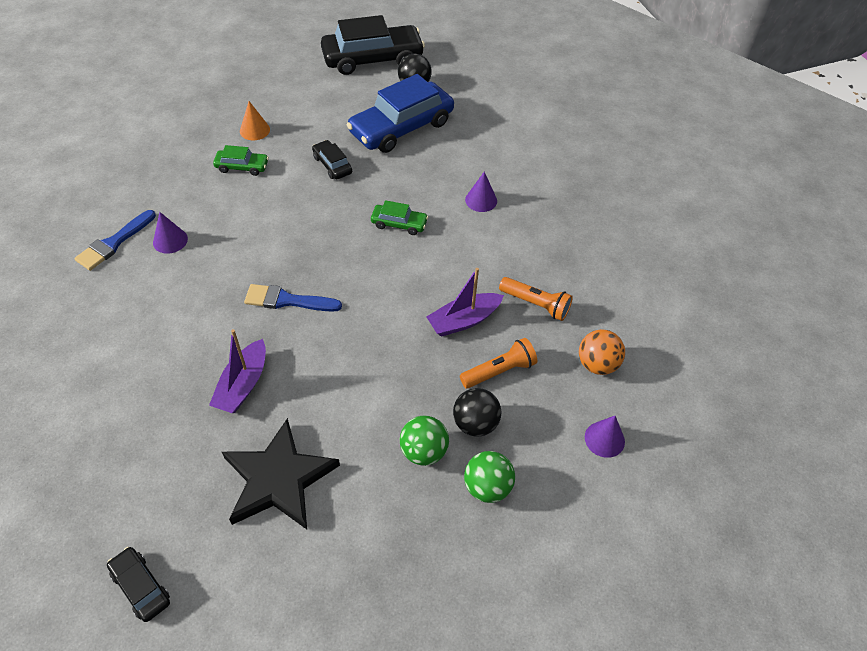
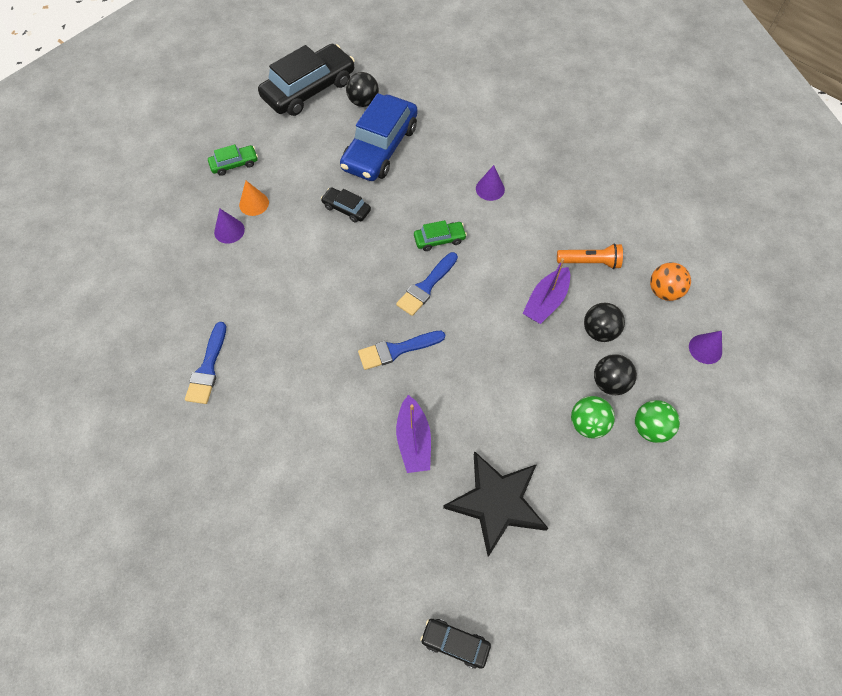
camera: 25 degrees left, 10 degrees up
purple cone [153,212,188,254] -> purple cone moved to [214,208,245,244]
green car [213,145,269,176] -> green car moved to [208,144,258,176]
orange flashlight [460,338,537,388] -> black ball [584,303,625,342]
none -> blue brush [396,252,458,316]

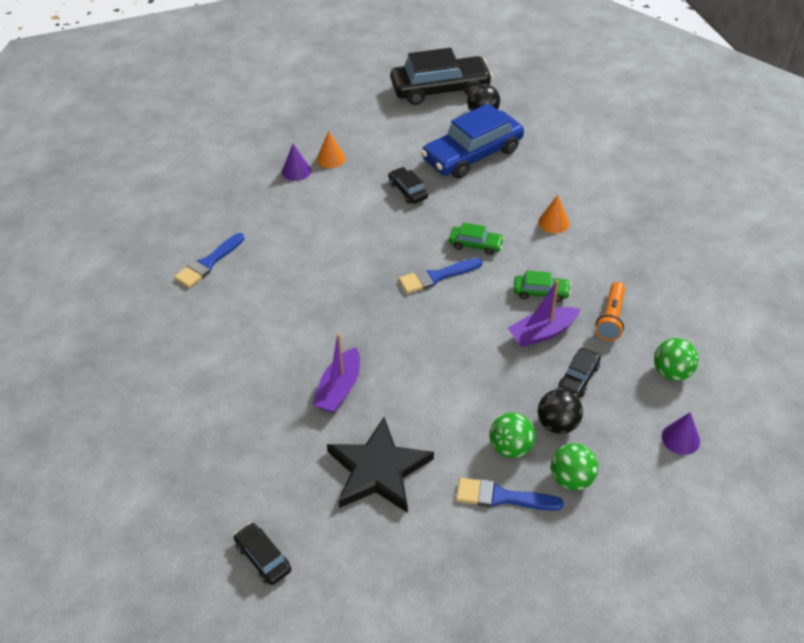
camera: 30 degrees right, 15 degrees down
green car [208,144,258,176] -> green car moved to [514,271,571,302]
blue brush [358,331,445,370] -> blue brush moved to [456,478,564,511]
purple cone [476,165,505,201] -> orange cone [538,195,570,234]
orange flashlight [557,243,623,269] -> orange flashlight turned 75 degrees clockwise [595,282,625,340]
black ball [584,303,625,342] -> black car [558,348,601,398]
orange ball [650,262,691,301] -> green ball [654,338,699,381]

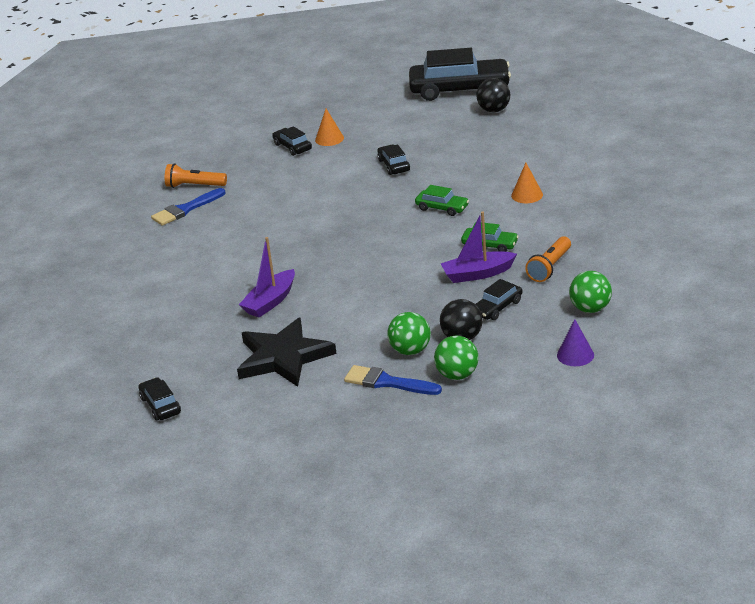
camera: 15 degrees right, 15 degrees down
purple cone [282,144,311,181] -> black car [272,126,312,156]
blue brush [399,258,483,294] -> none
blue car [421,103,524,179] -> none
none -> orange flashlight [165,163,227,188]

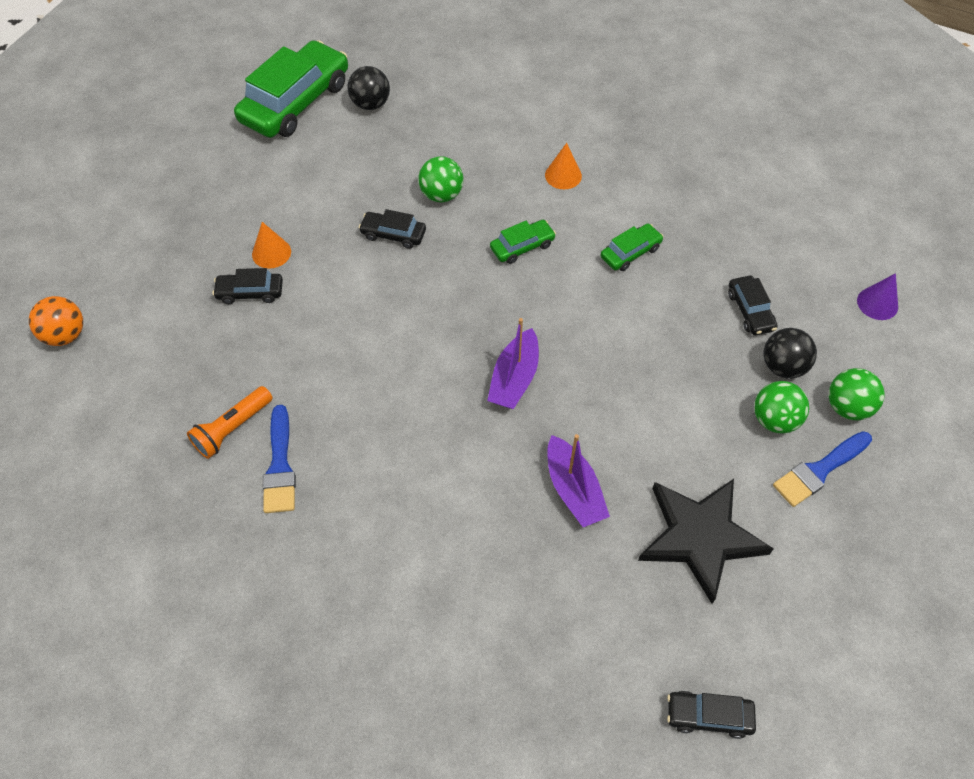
camera: 60 degrees left, 25 degrees up
black car [409,48,511,101] -> green car [234,40,348,138]
purple boat [440,212,517,283] -> purple boat moved to [487,318,539,409]
orange flashlight [525,236,571,282] -> none
green ball [569,271,612,313] -> green ball moved to [418,156,463,202]
none -> orange ball [29,296,83,346]

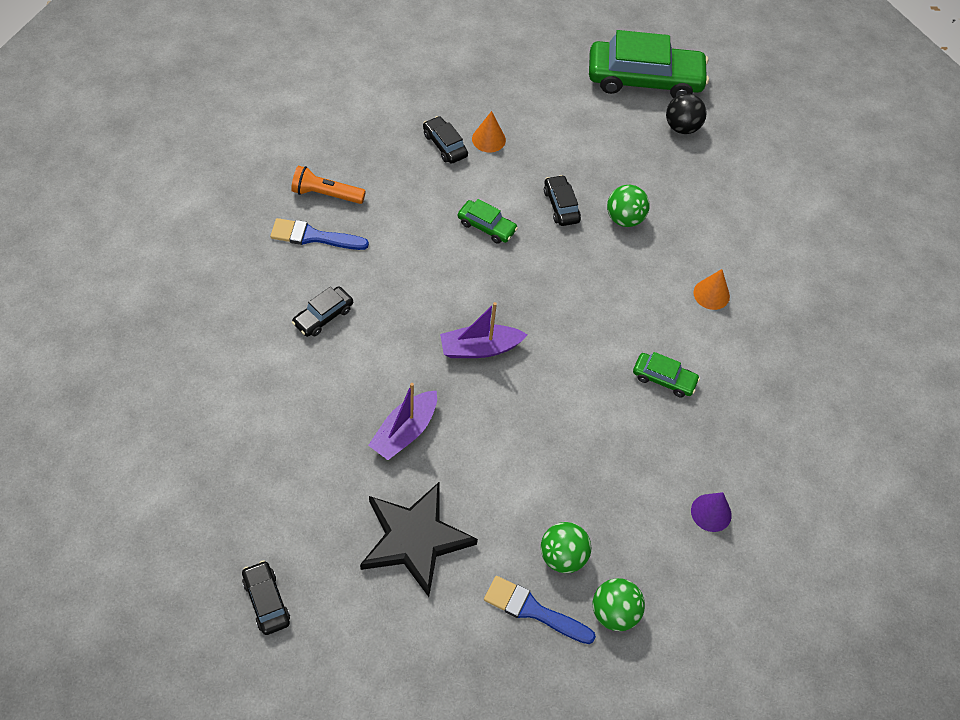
camera: 55 degrees right, 0 degrees up
orange ball [29,296,83,346] -> none
blue brush [263,405,296,513] -> blue brush turned 45 degrees clockwise [270,218,369,250]
green car [490,220,556,264] -> green car moved to [458,199,518,244]
black car [728,276,778,335] -> black car moved to [292,286,353,337]
black ball [764,328,817,379] -> none
purple cone [857,273,898,320] -> purple cone moved to [691,492,732,532]

